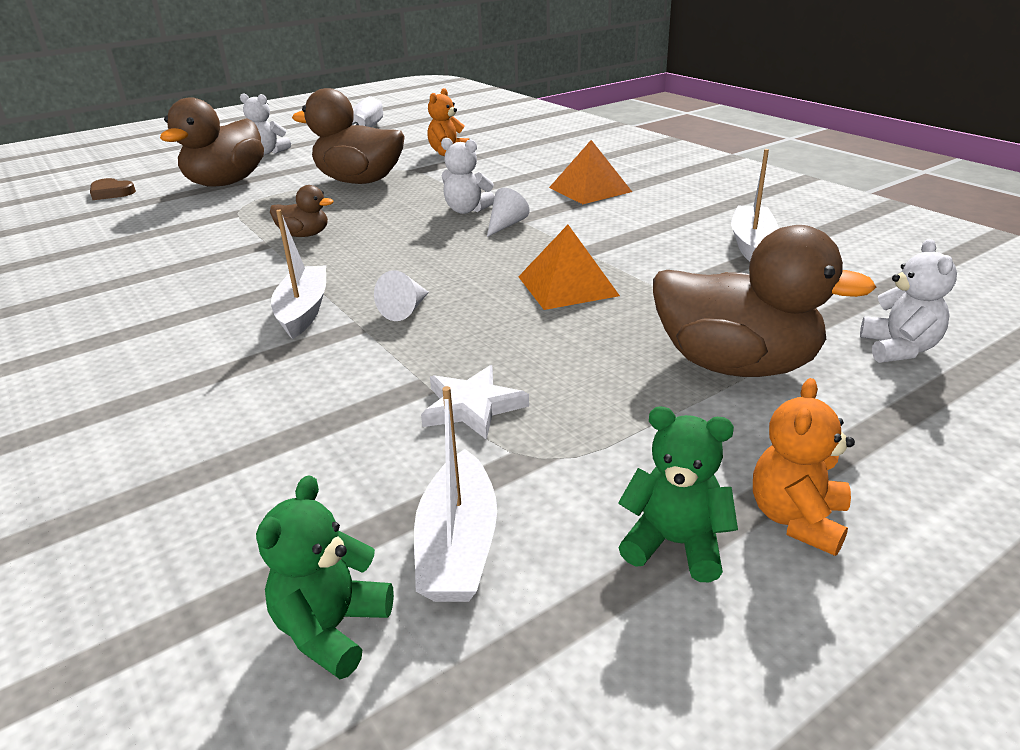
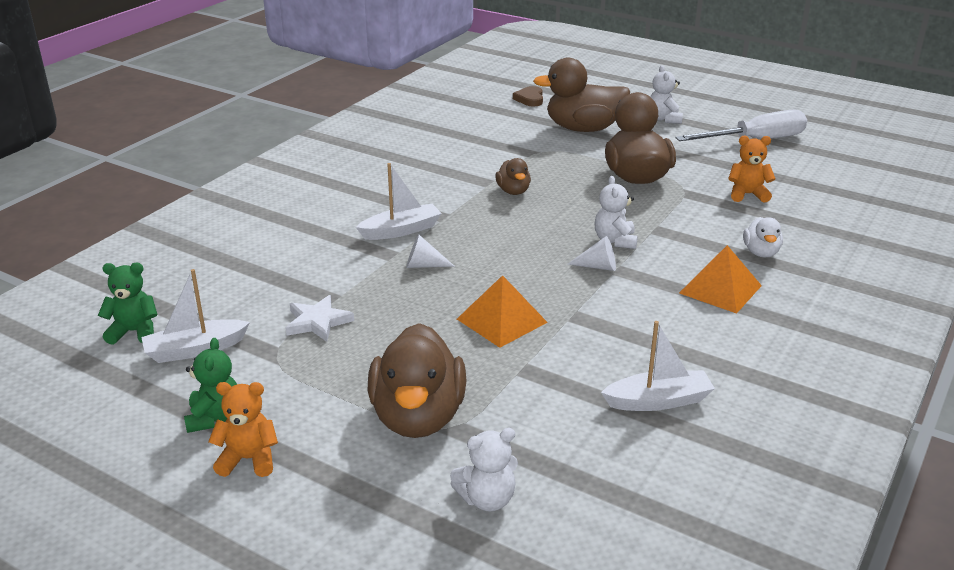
camera: 65 degrees right, 0 degrees up
none -> white duck [743,217,783,257]

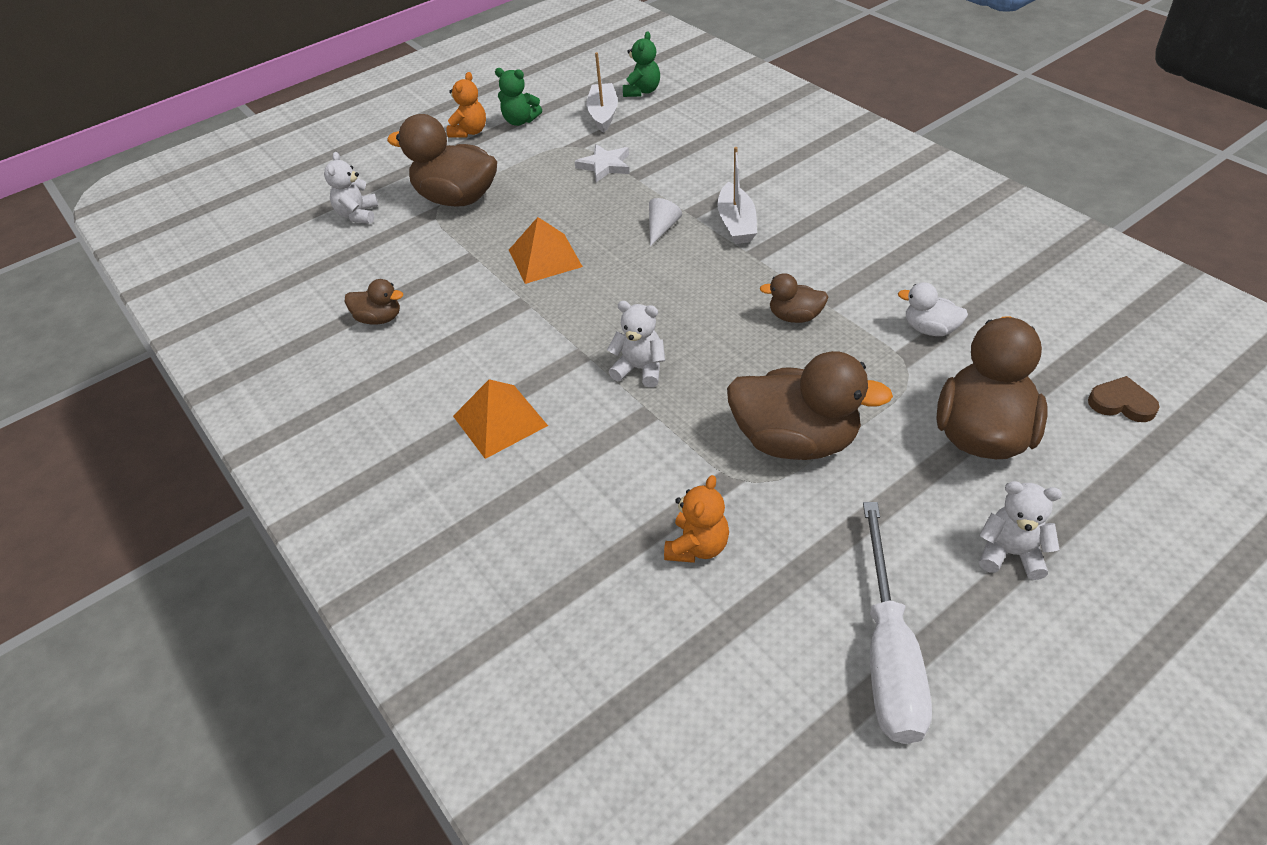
camera: 115 degrees right, 15 degrees up
white cone [568,236,616,271] -> none
white boat [601,321,715,411] -> brown duck [345,279,403,325]
white duck [743,217,783,257] -> white duck moved to [898,282,968,336]

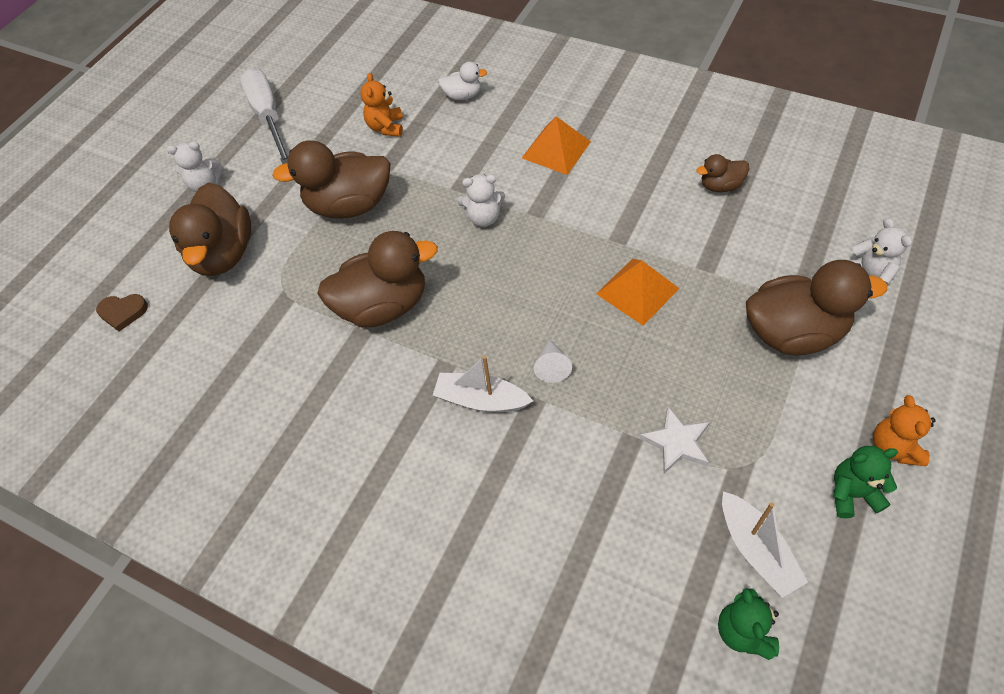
camera: 155 degrees right, 10 degrees up
white boat [717,147,757,244] -> white boat turned 45 degrees counterclockwise [433,356,533,412]
brown duck [759,273,828,323] -> brown duck [317,231,438,328], size x2.03
white duck [898,282,968,336] -> white duck moved to [438,62,488,100]

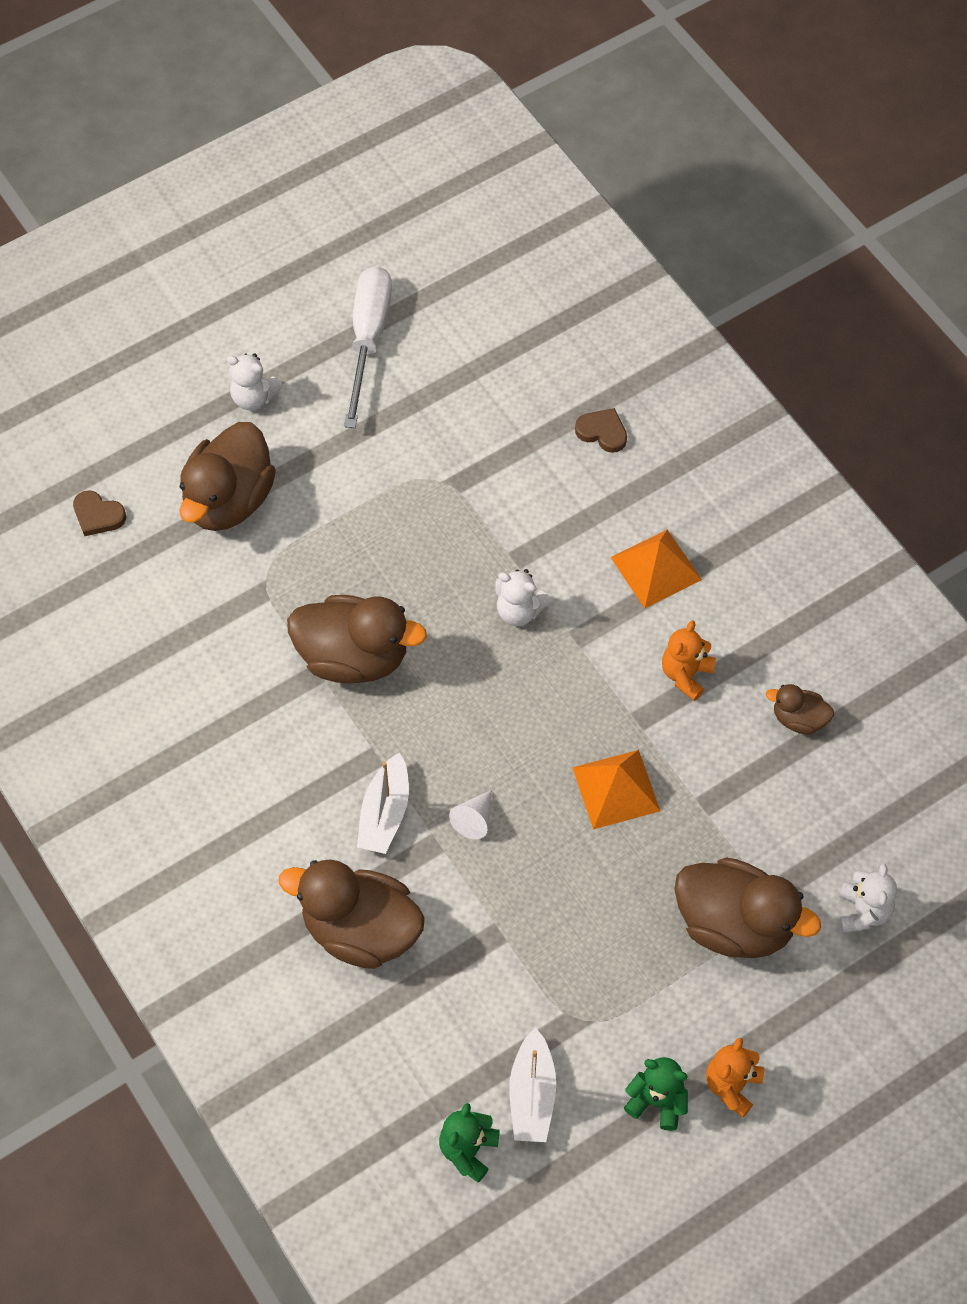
camera: 25 degrees right, 5 degrees up
brown duck [272,140,391,219] -> brown duck moved to [279,859,425,969]
orange teddy bear [361,73,403,137] -> orange teddy bear moved to [662,620,716,701]
white boat [433,356,533,412] -> white boat turned 120 degrees counterclockwise [357,752,409,854]
white duck [438,62,488,100] -> brown heart [575,408,627,453]
white star [639,406,710,474] -> none

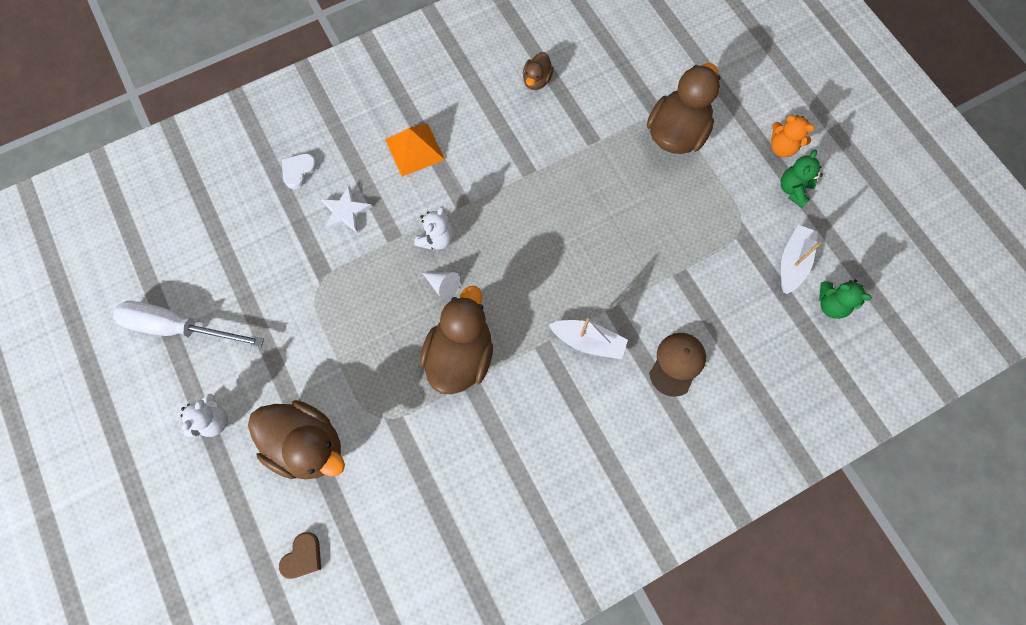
camera: 85 degrees left, 10 degrees up
brown duck [279,859,425,969] -> brown cap [649,333,706,397]
white cone [449,790,492,839] -> white cone moved to [423,272,460,300]
white boat [509,1027,556,1142] -> white boat turned 75 degrees counterclockwise [781,225,821,294]
orange pyramid [572,750,660,829] -> none
brown heart [575,408,627,453] -> white heart [282,154,317,189]
orange teddy bear [662,620,716,701] -> none
white teddy bear [838,863,897,933] -> none
none -> white star [321,186,372,233]

